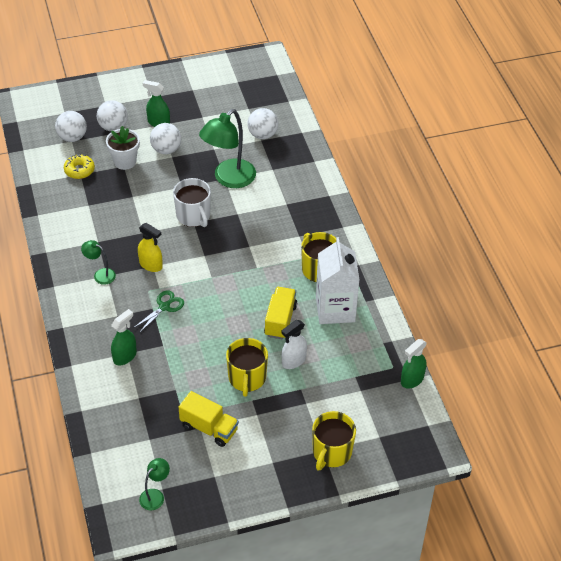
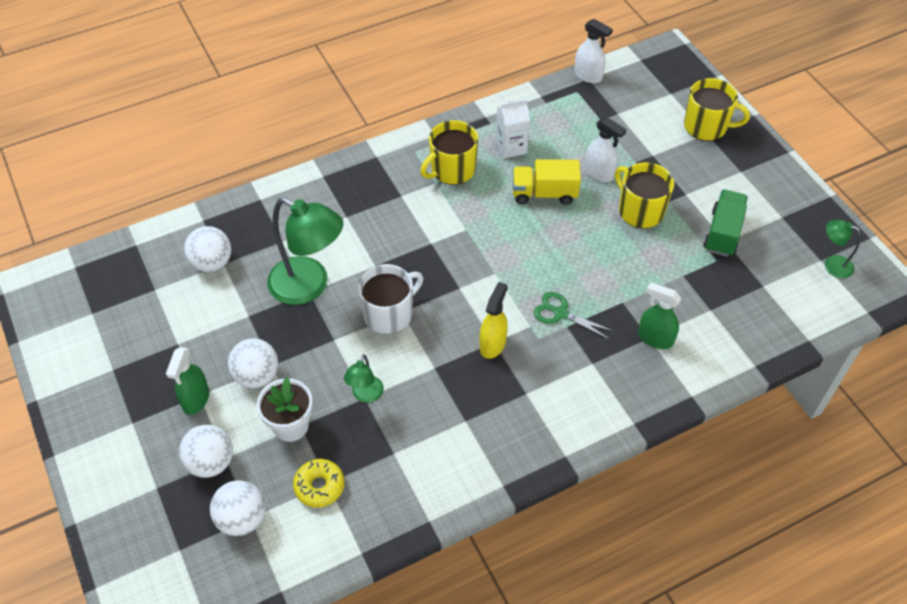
camera: 100 degrees left, 5 degrees up
green lamp [81,240,116,285] -> green lamp moved to [344,354,384,403]
yellow truck [179,391,239,447] -> green truck [703,190,748,257]
yellow mug [226,338,268,397] -> yellow mug turned 120 degrees counterclockwise [615,162,674,228]
white carton [316,237,360,324] -> white carton [496,99,530,159], size x0.59
green spray bottle [401,339,427,389] -> white spray bottle [574,19,613,83]

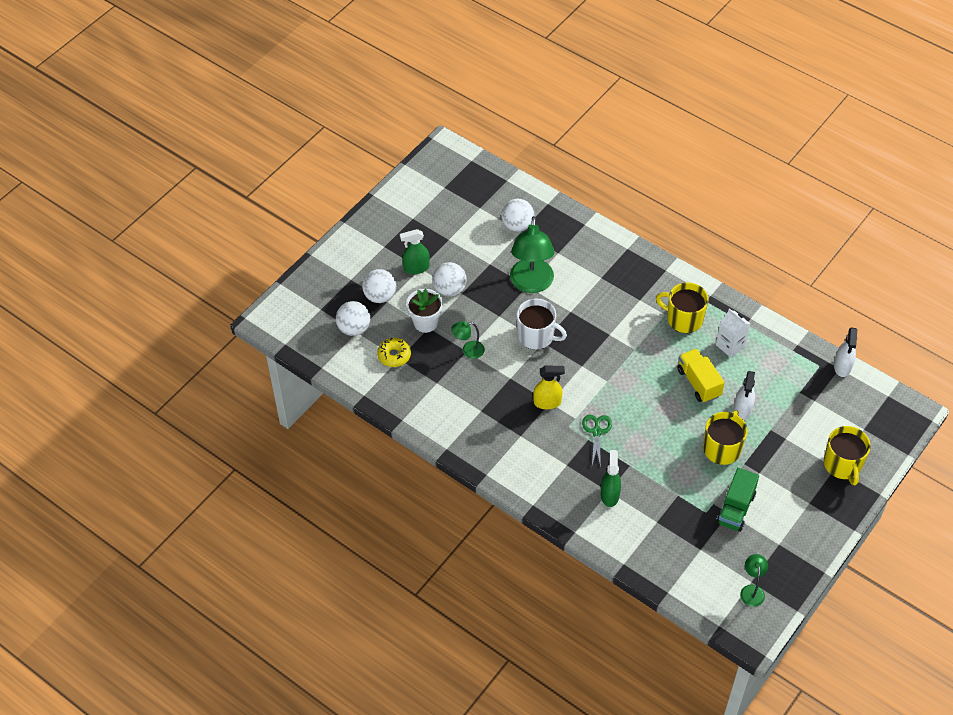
camera: 65 degrees right, 0 degrees up
green truck [703,190,748,257] -> green truck turned 120 degrees clockwise [716,468,759,532]

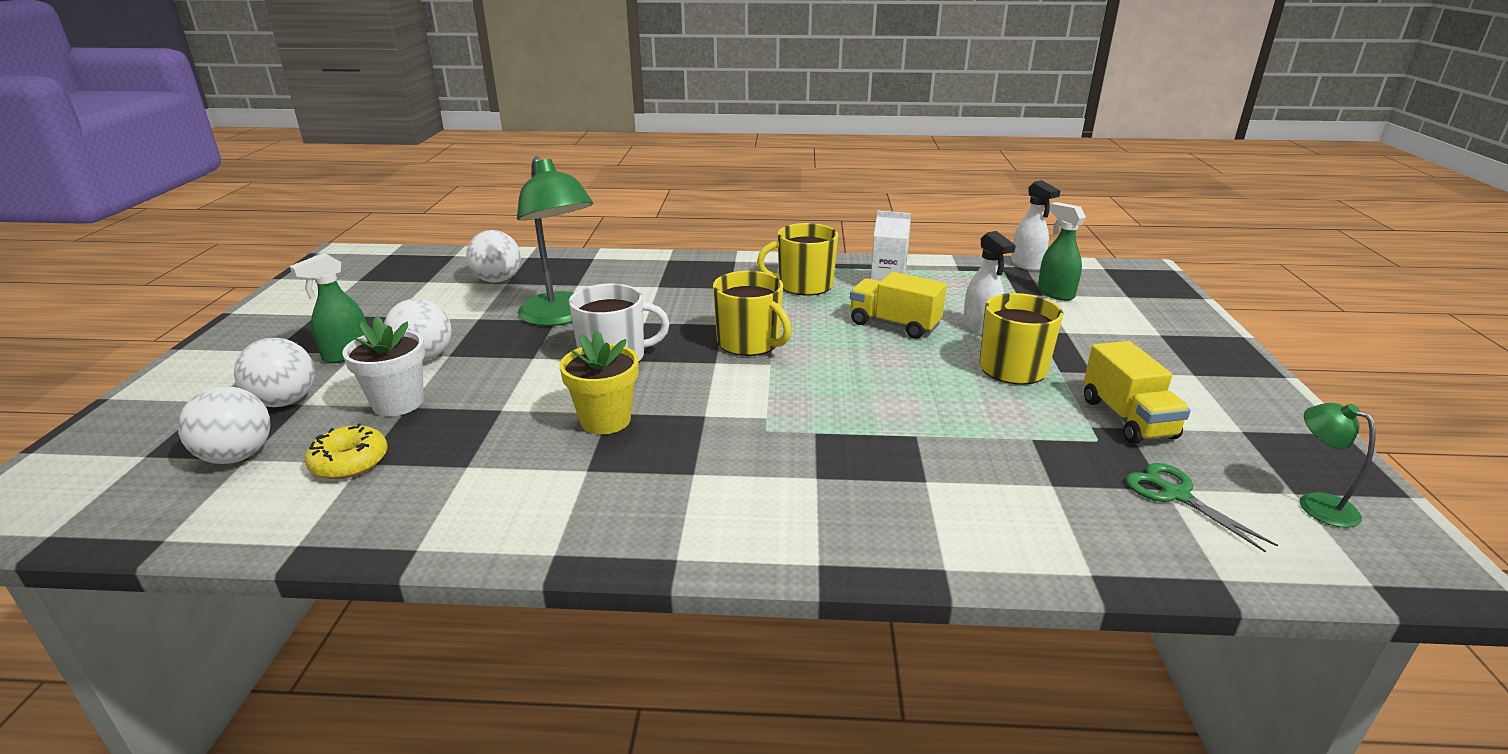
camera: 35 degrees left, 25 degrees down
green lamp [451,321,485,359] -> none
yellow spray bottle [533,365,565,409] -> none
green scissors [582,415,612,468] -> green scissors moved to [1126,463,1278,553]
green spray bottle [601,450,621,507] -> green spray bottle moved to [1038,202,1086,301]
green truck [716,468,759,532] -> yellow truck [1084,341,1191,444]
yellow mug [824,426,871,485] -> yellow mug moved to [713,271,792,356]
none -> yellow flower pot [560,330,639,434]

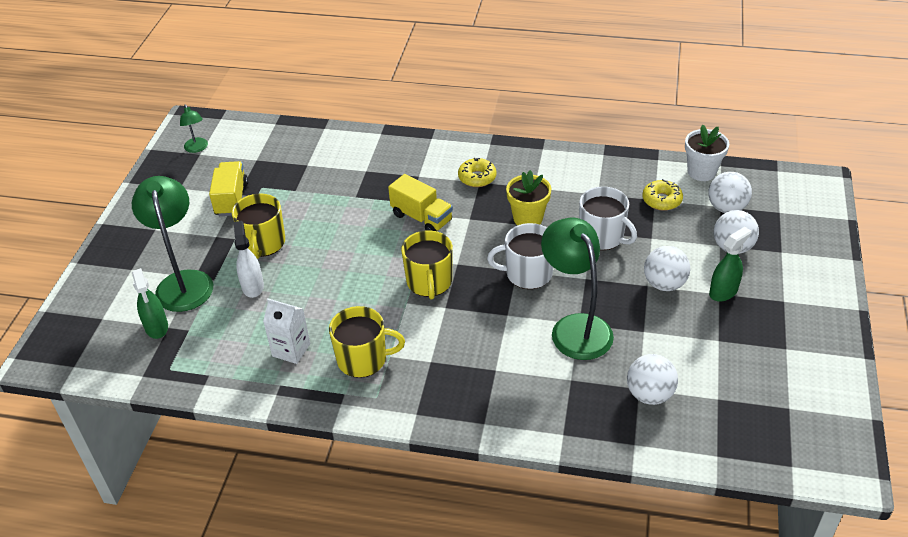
camera: 170 degrees left, 15 degrees up
white flower pot [342,316,425,416] -> white flower pot moved to [685,125,729,181]
yellow mug [713,271,792,356] -> yellow mug turned 150 degrees counterclockwise [401,230,453,300]
yellow truck [850,272,947,339] -> yellow truck moved to [388,174,453,231]
white spray bottle [1011,180,1060,271] -> none
green scissors [1126,463,1278,553] -> none
none -> green lamp [132,176,213,312]
none -> yellow donut [458,158,497,187]
none -> white mug [579,186,637,250]

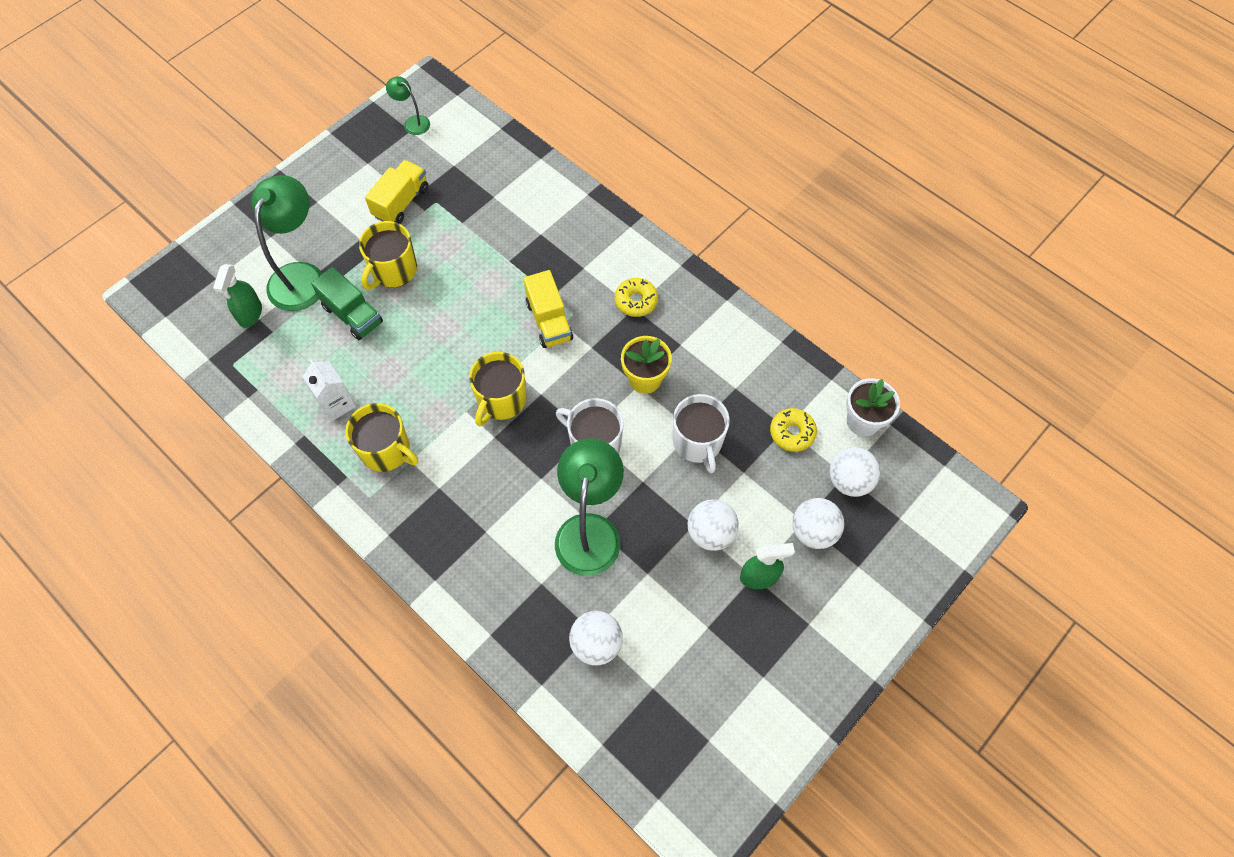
camera: 30 degrees right, 20 degrees up
green lamp [180,104,208,153] -> green lamp turned 120 degrees clockwise [386,76,430,135]
white spray bottle [234,221,264,298] -> green truck [311,267,383,340]

